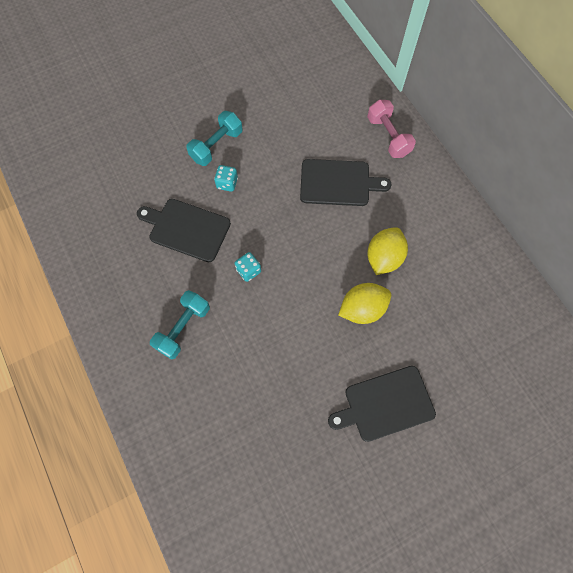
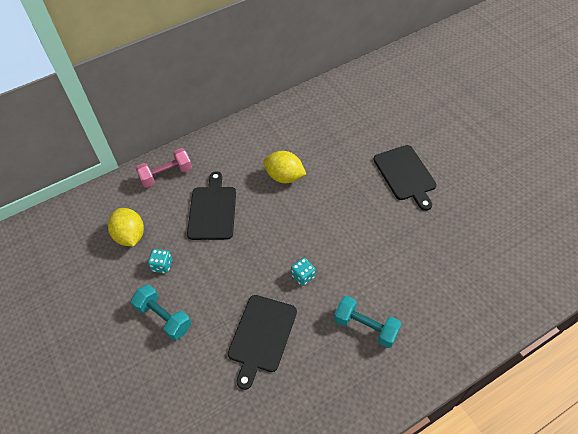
camera: 90 degrees left, 15 degrees down
turquoise dice [214,165,238,192] -> turquoise dice moved to [148,249,172,273]
yellow lemon [338,283,391,324] -> yellow lemon moved to [108,208,144,246]

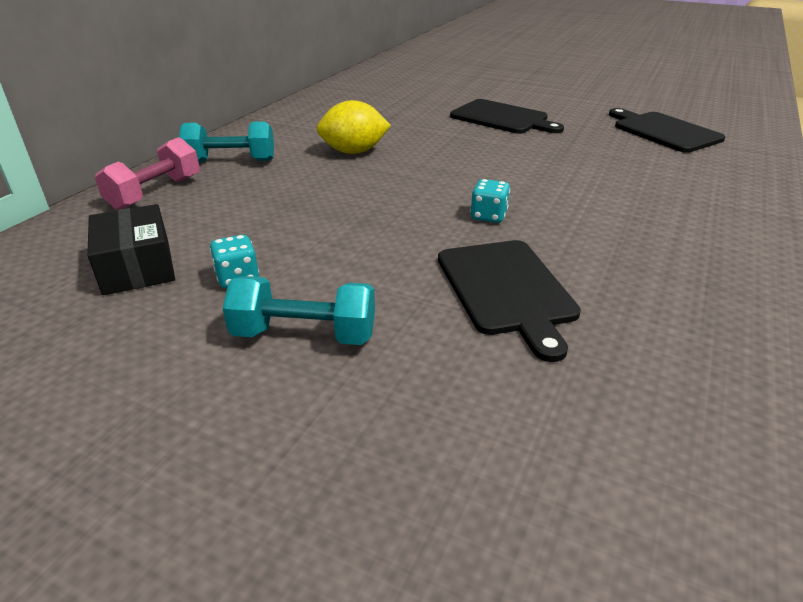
camera: 35 degrees left, 20 degrees down
yellow lemon [108,208,144,246] -> black box [87,204,175,295]
black cutting board [187,171,236,240] -> black cutting board moved to [609,108,725,153]
turquoise dumbbell [334,296,401,348] -> turquoise dumbbell moved to [179,121,274,162]

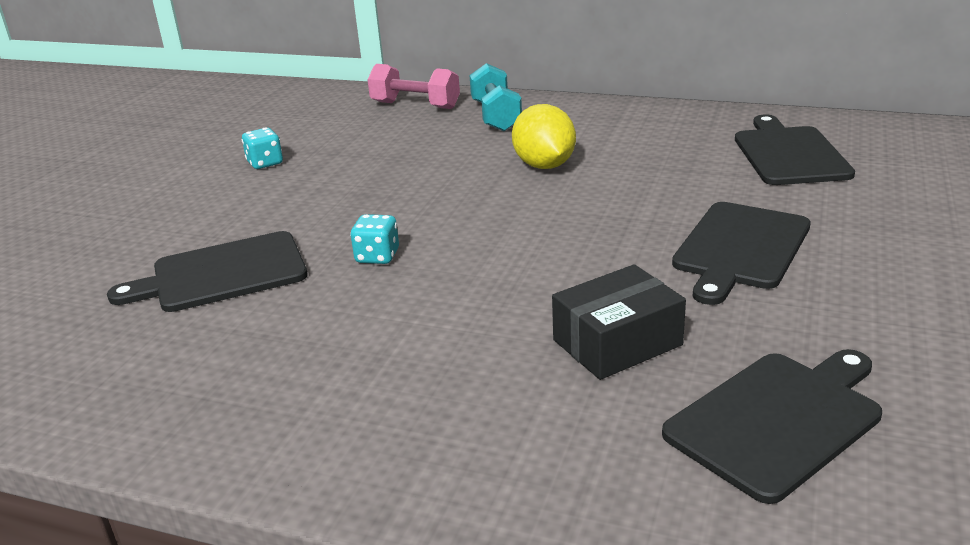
camera: 85 degrees right, 5 degrees down
black box [87,204,175,295] -> black box moved to [552,264,686,380]
turquoise dumbbell [223,276,375,345] -> none
none -> black cutting board [735,115,855,185]

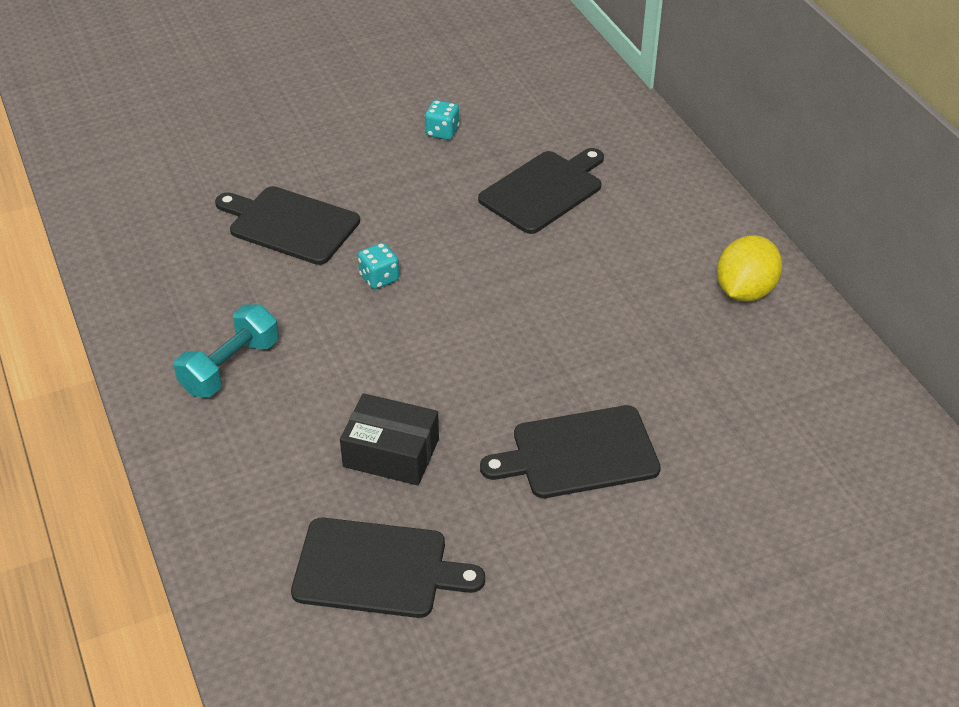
camera: 45 degrees right, 15 degrees up
pink dumbbell [367,64,460,109] -> none
turquoise dumbbell [469,63,522,131] -> turquoise dumbbell moved to [174,305,279,397]
yellow lemon [512,104,576,169] -> yellow lemon moved to [717,235,782,302]
black cutting board [735,115,855,185] -> black cutting board moved to [478,148,604,234]

